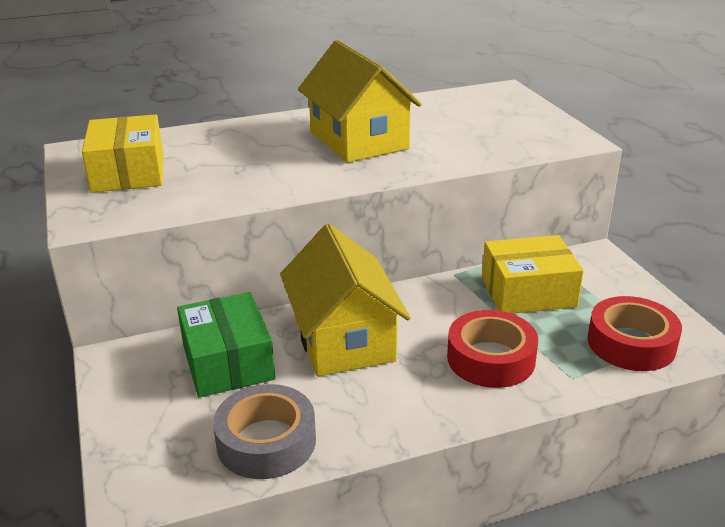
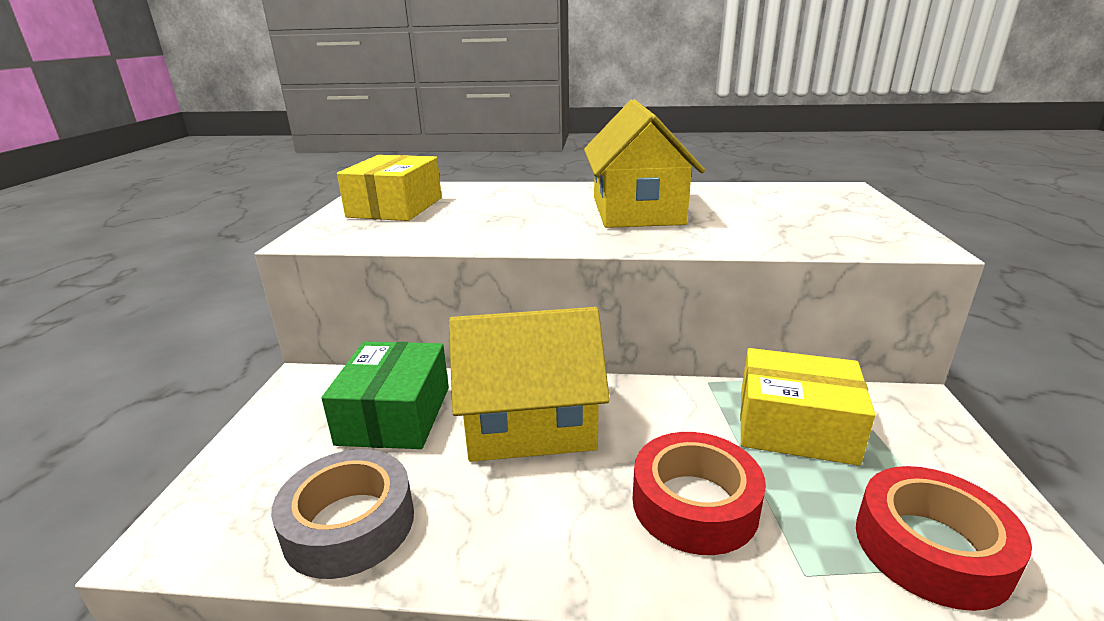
camera: 25 degrees right, 5 degrees down
yellow house [280,224,411,376] -> yellow house turned 75 degrees clockwise [449,307,610,462]

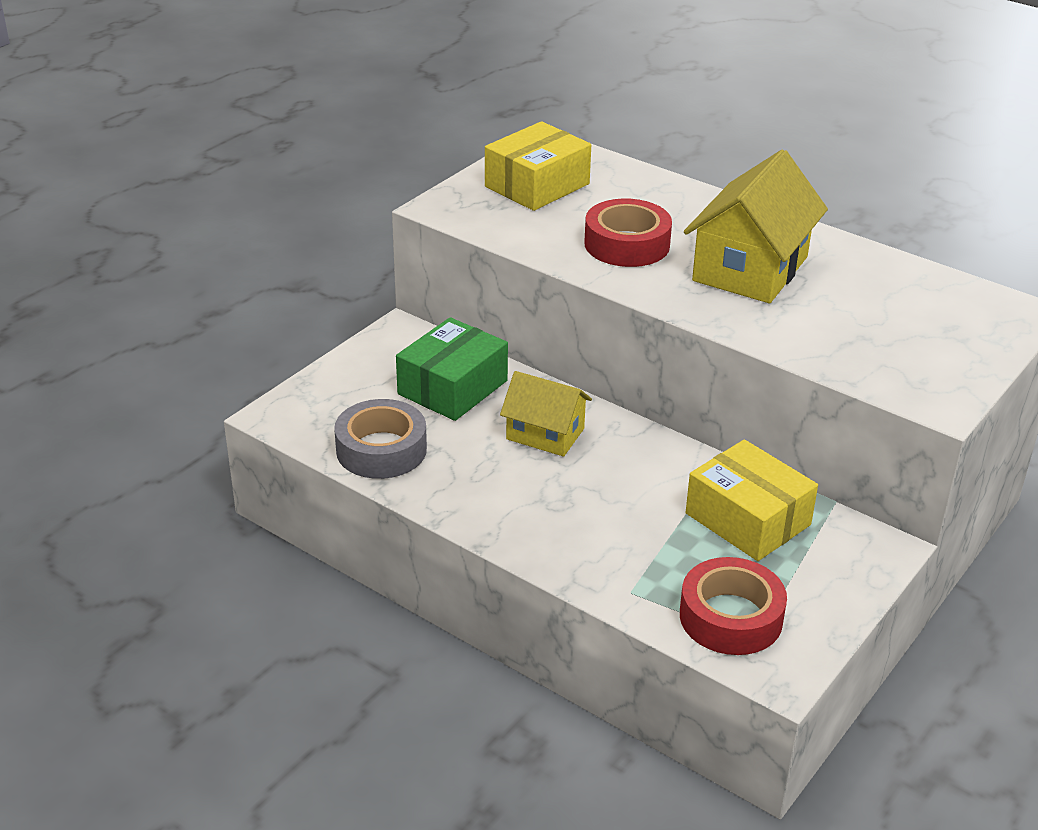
camera: 30 degrees right, 10 degrees up
yellow house [449,307,610,462] -> yellow house [500,371,592,456], size x0.61
red tape [633,432,766,555] -> red tape moved to [584,199,672,267]

